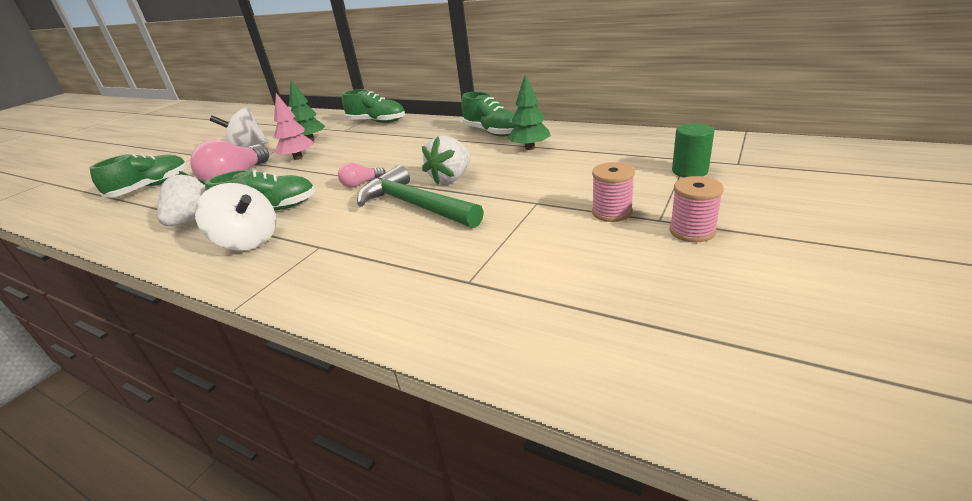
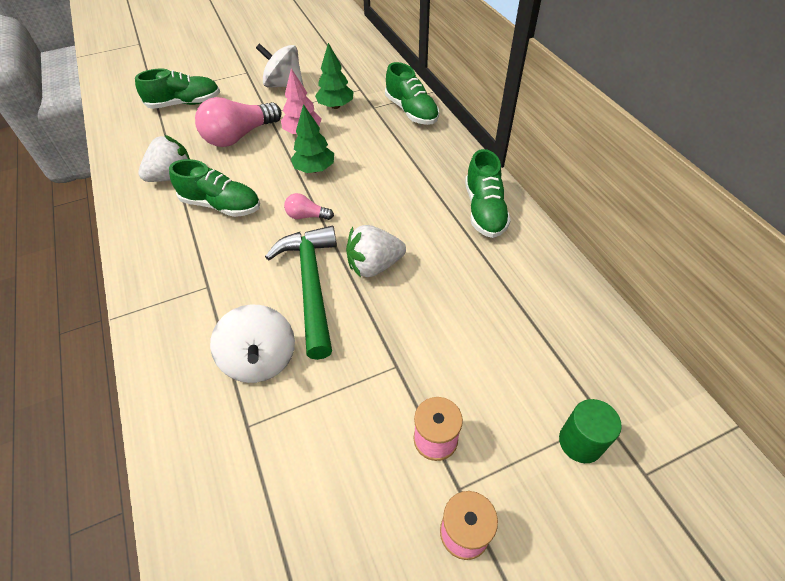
camera: 35 degrees right, 20 degrees up
white spinning top [195,183,276,251] -> white spinning top moved to [210,304,295,383]
green tree [507,75,551,150] -> green tree moved to [291,104,334,173]

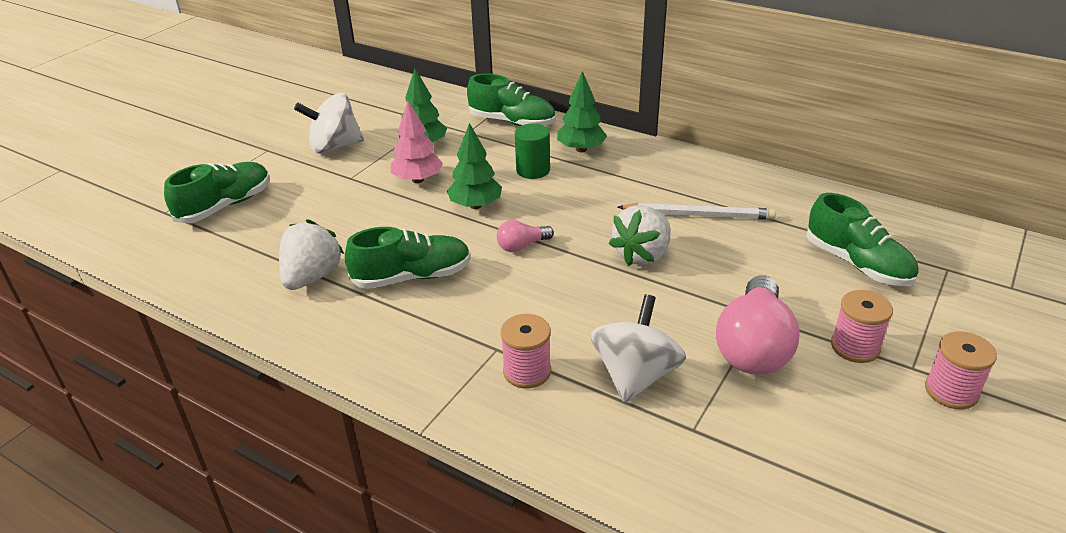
camera: 35 degrees left, 15 degrees down
pink light bulb [195,97,282,147] -> pink light bulb moved to [716,275,800,375]
white spinning top [210,304,295,383] -> white spinning top turned 105 degrees counterclockwise [590,294,686,403]
green hammer [265,226,337,360] -> none
green shoe [465,149,511,238] -> green shoe moved to [806,193,919,286]
green cylinder [559,399,622,463] -> green cylinder moved to [515,124,550,179]
none -> pink spool [501,314,551,388]
none -> green tree [557,71,607,152]
none -> white pencil [618,203,776,220]

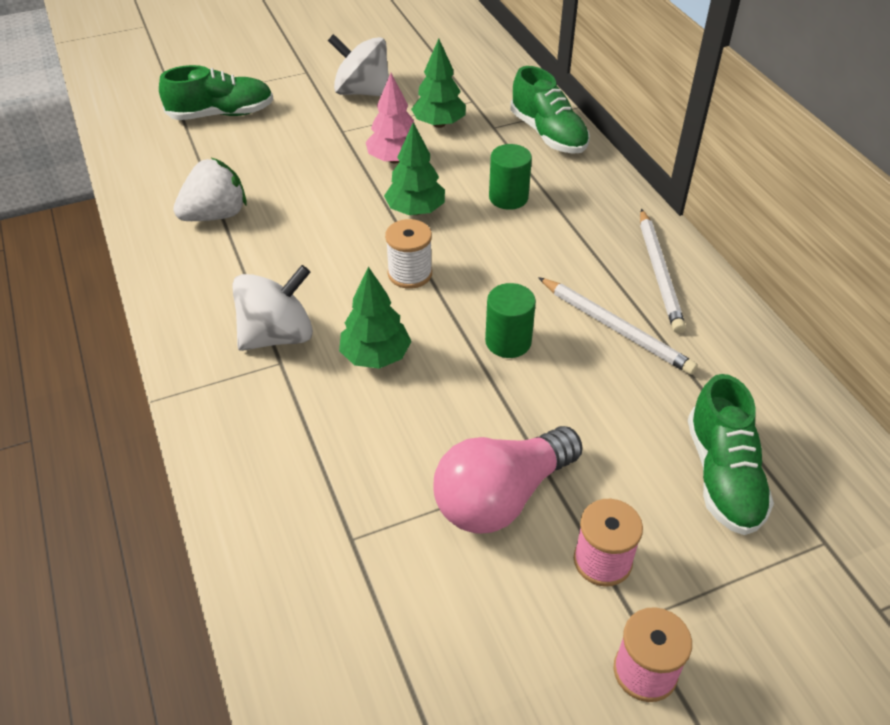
camera: 35 degrees right, 10 degrees up
green shoe [345,227,471,289] -> none
pink light bulb [497,220,554,252] -> white spool [385,219,432,289]
pink spool [501,314,551,388] -> none
green tree [557,71,607,152] -> green tree moved to [339,267,411,369]
white spinning top [590,294,686,403] -> white spinning top moved to [232,265,313,351]
white strawberry [609,205,671,266] -> green cylinder [485,283,536,358]
none -> white pencil [640,209,686,333]

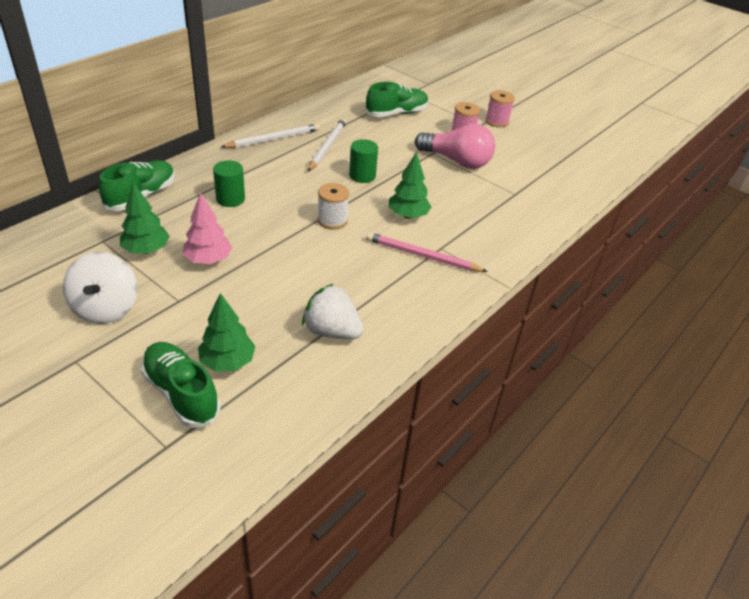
camera: 120 degrees left, 5 degrees down
white spinning top [232,265,313,351] -> pink pencil [366,232,488,272]
green tree [384,122,445,215] -> green tree moved to [198,293,256,371]

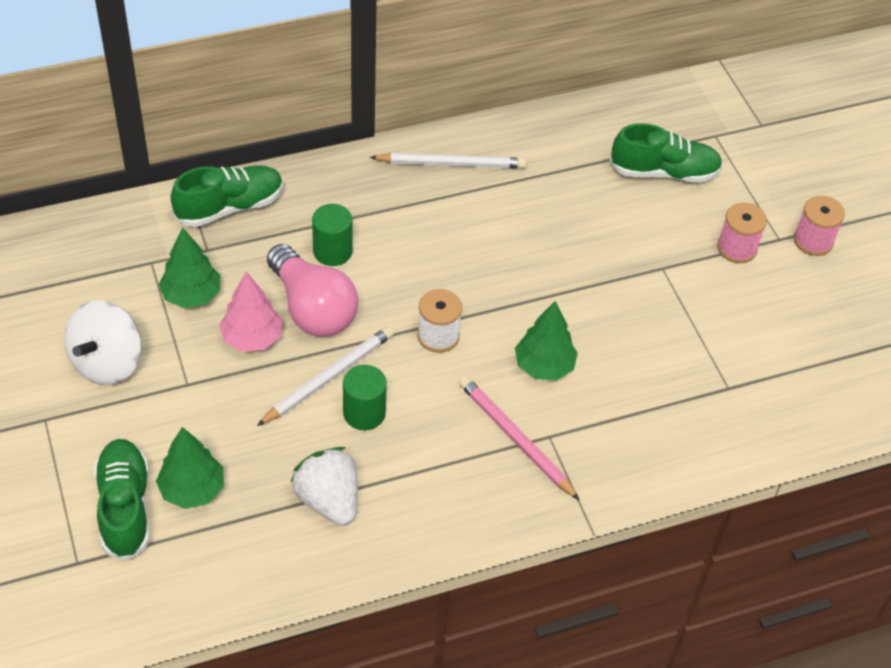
camera: 30 degrees right, 10 degrees up
white pencil [308,118,346,172] -> white pencil moved to [257,326,394,426]
green cylinder [349,139,378,183] -> green cylinder moved to [343,365,387,430]
pink light bulb [415,124,495,169] -> pink light bulb moved to [267,244,358,337]

